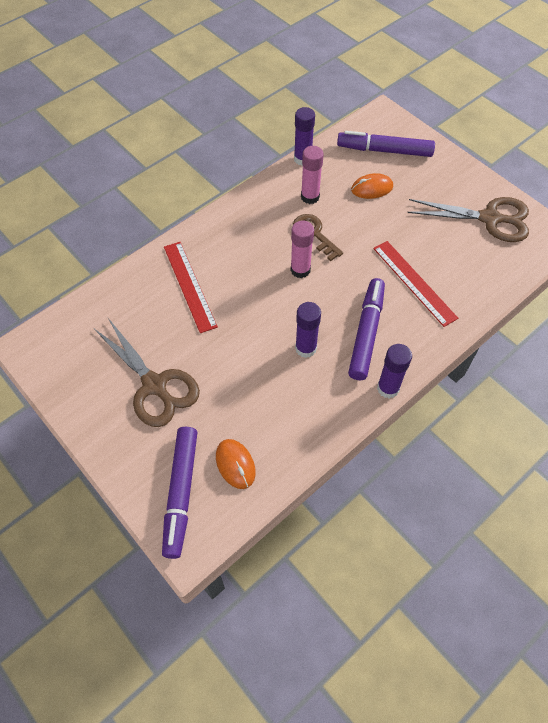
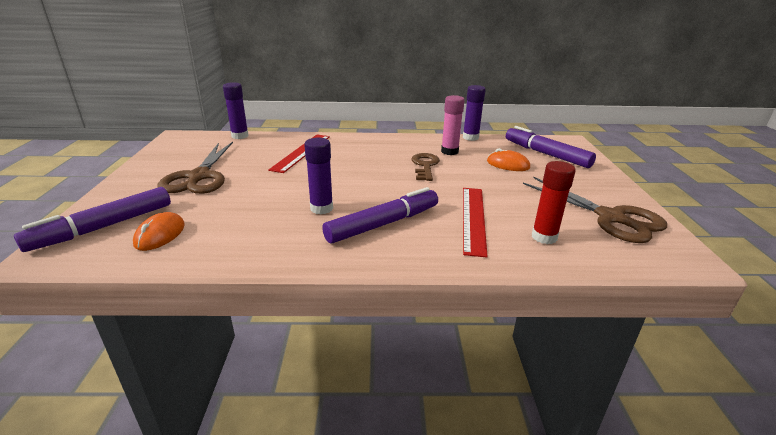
camera: 40 degrees right, 30 degrees down
pink glue stick [291,221,314,278] -> none
purple glue stick [377,344,412,399] -> purple glue stick moved to [223,82,249,139]
none -> red glue stick [532,161,576,244]

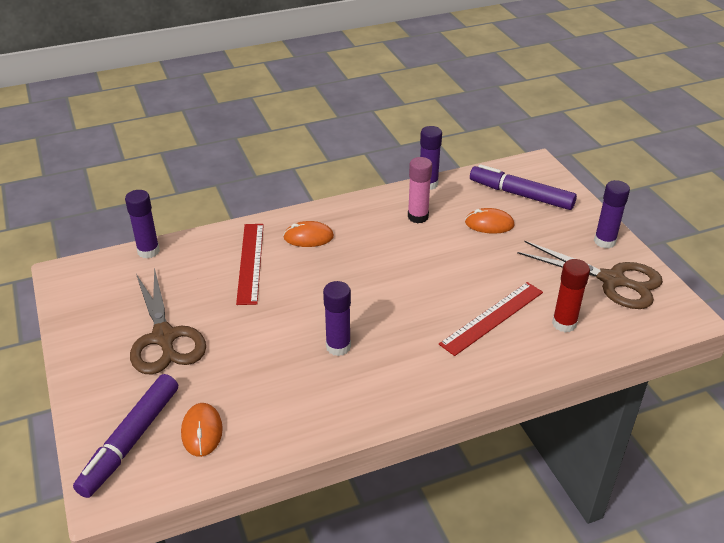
camera: 20 degrees left, 10 degrees up
purple marker [322,187,438,243] -> none
brown key [411,153,440,181] -> none
red ruler [463,188,488,258] -> red ruler turned 60 degrees clockwise [439,282,543,356]
none -> orange mouse [283,221,334,247]
none -> purple glue stick [594,180,630,249]

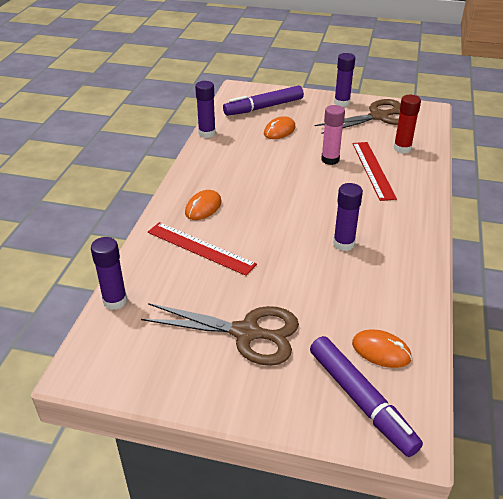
camera: 55 degrees left, 0 degrees up
pink glue stick [408,157,432,223] -> pink glue stick moved to [321,105,345,165]

